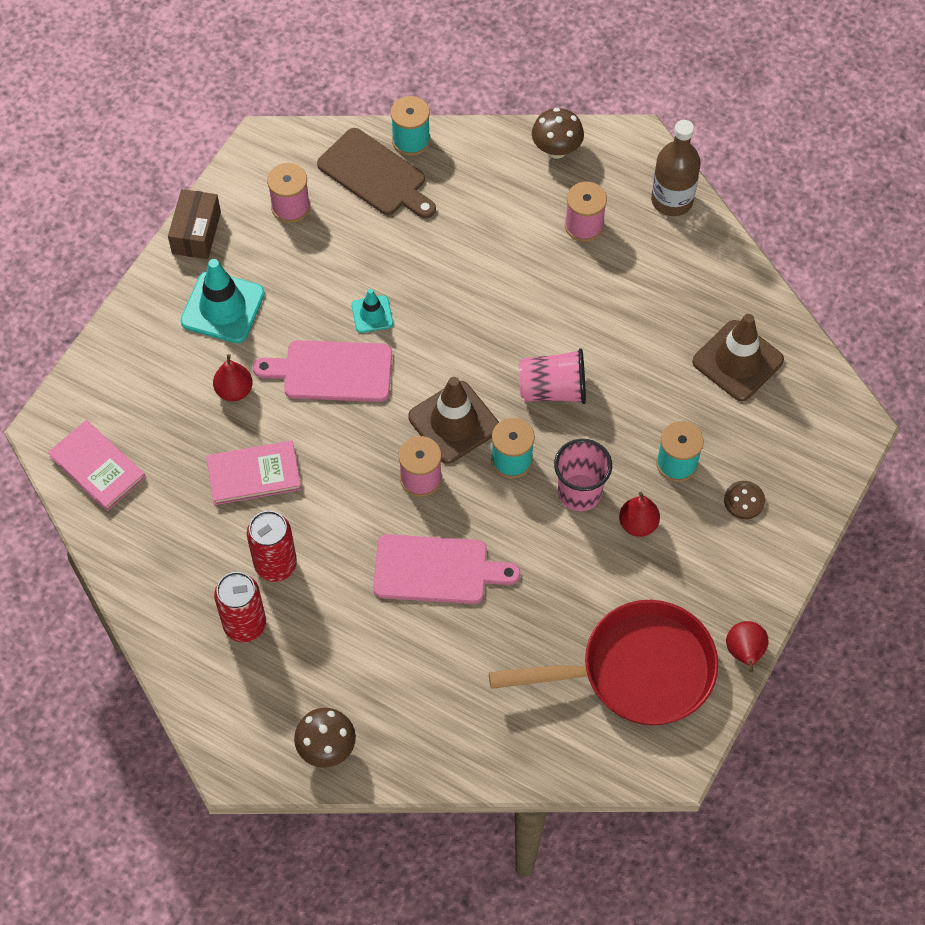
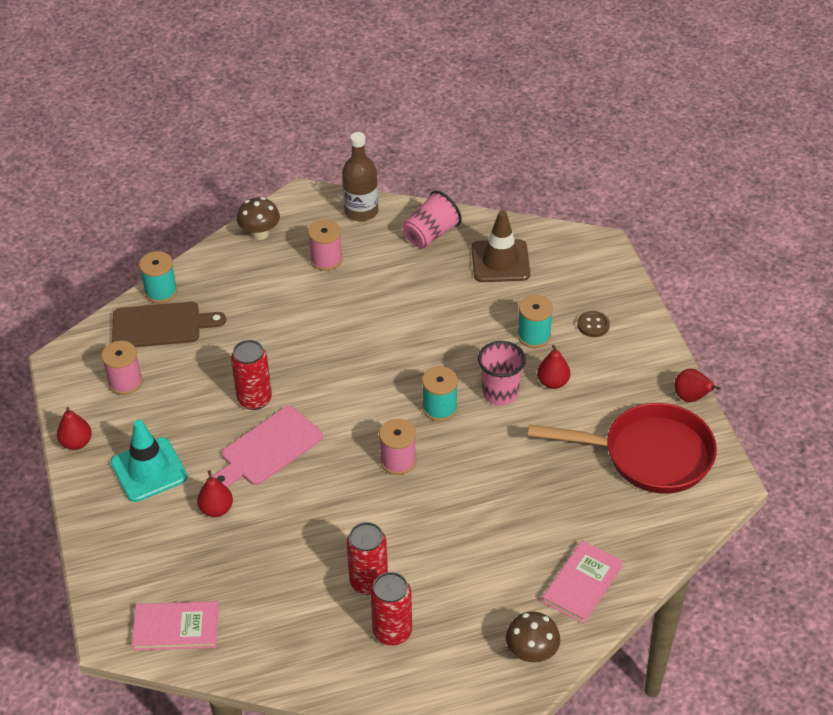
camera: 45 degrees left, 15 degrees down
brown box [168,189,221,259] -> red pear [57,407,92,450]
pink book [206,441,301,505] -> pink book moved to [542,540,623,624]
turquoise traffic cone [351,289,393,333] -> red can [231,340,272,410]
pink cutting board [373,534,520,604] -> none
brown traffic cone [408,377,499,463] -> none
red pan [489,600,718,725] -> red pan turned 60 degrees clockwise [527,403,717,494]
pink cup [519,348,586,404] -> pink cup moved to [402,191,462,248]

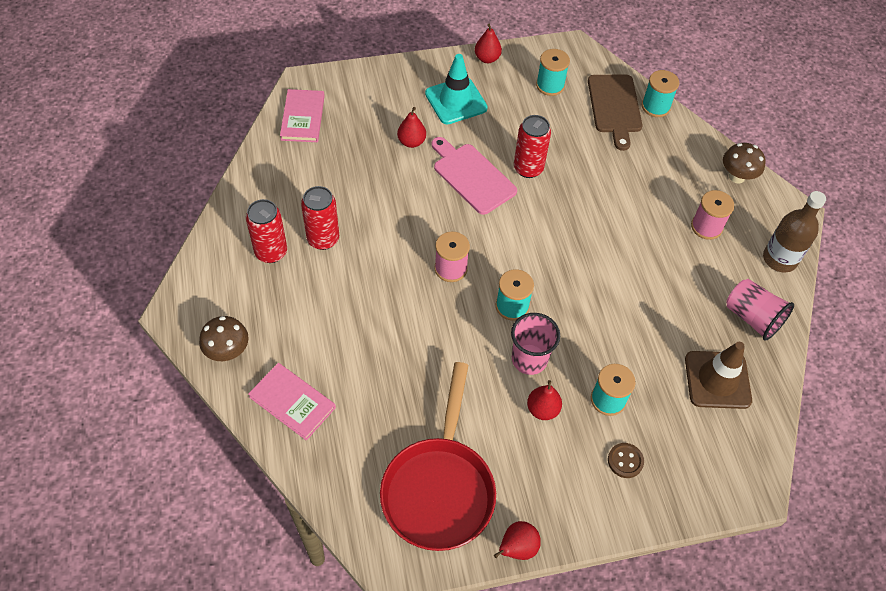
camera: 90 degrees right, 10 degrees up
pink spool [101,341,143,395] -> turquoise spool [536,49,570,96]

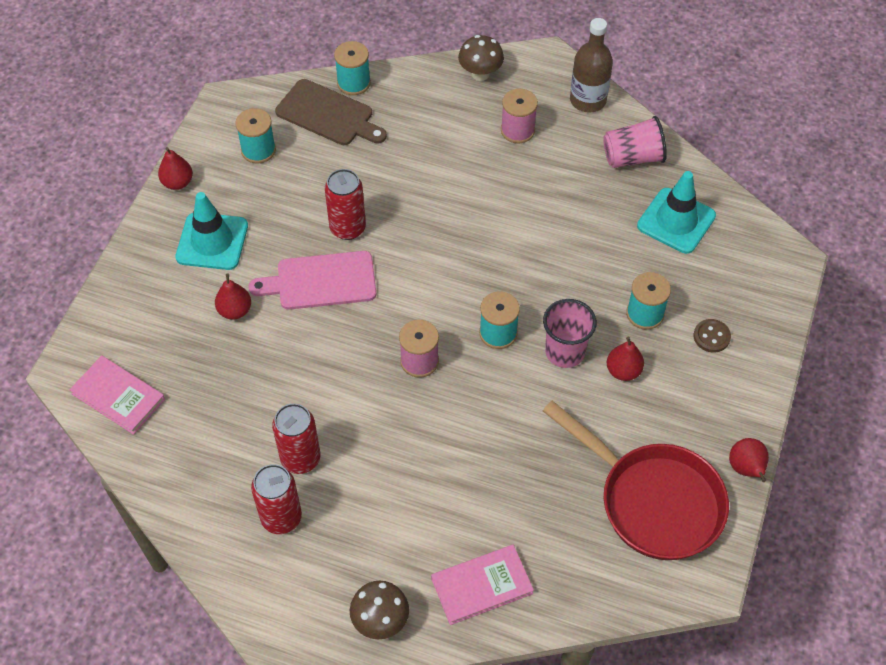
camera: 55 degrees left, 0 degrees up
brown traffic cone [685,342,752,409] -> turquoise traffic cone [637,171,716,254]

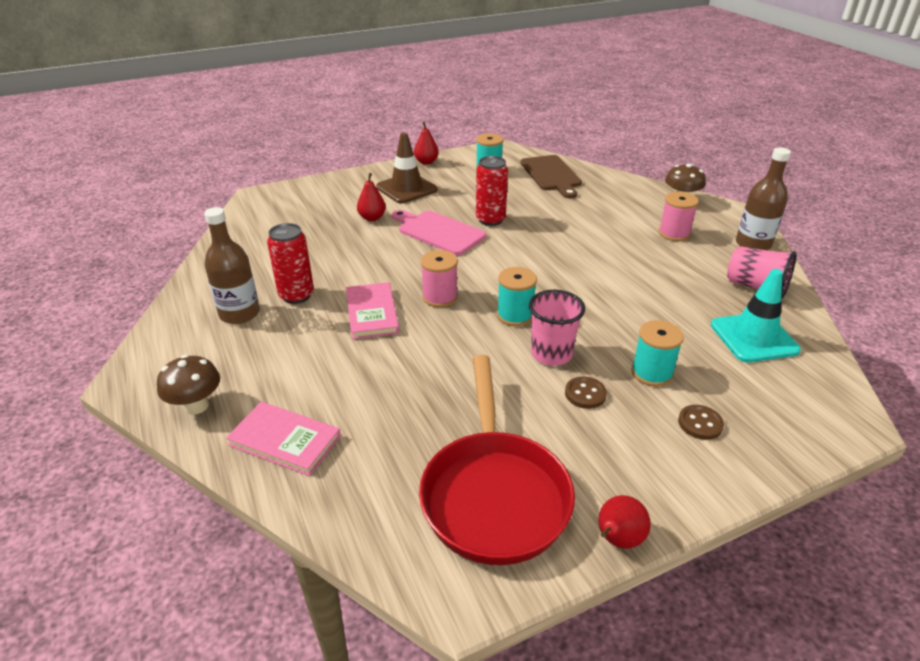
camera: 45 degrees right, 20 degrees down
pink book [69,356,165,435] -> pink book moved to [346,282,399,339]
turquoise traffic cone [175,192,248,270] -> brown traffic cone [376,133,438,203]
red can [251,464,302,534] -> brown bottle [204,207,260,324]
turquoise spool [334,41,371,95] -> none
red pear [607,337,644,381] -> brown button [565,377,607,409]

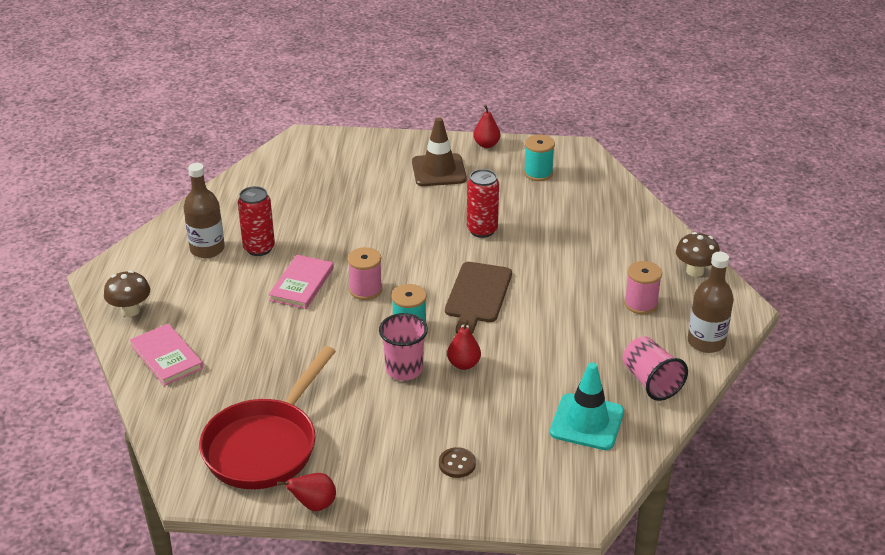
camera: 30 degrees right, 0 degrees up
red pear [357,173,386,221] -> red pear moved to [447,320,481,370]
pink cutting board [392,210,486,255] -> none
brown cutting board [520,155,582,199] -> brown cutting board moved to [445,262,512,334]
brown button [565,377,607,409] -> none
turquoise spool [631,320,684,387] -> none

